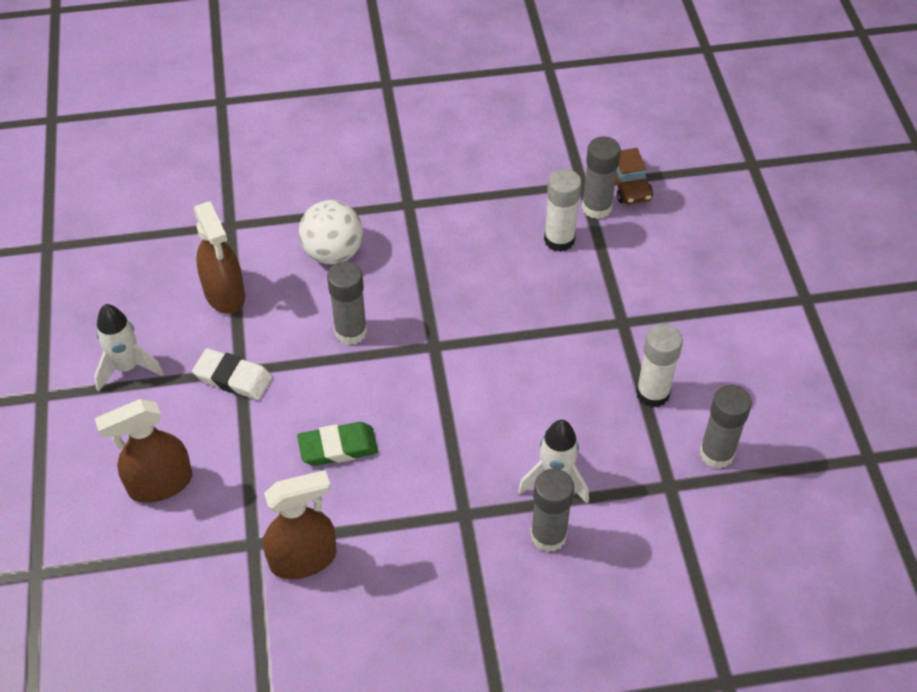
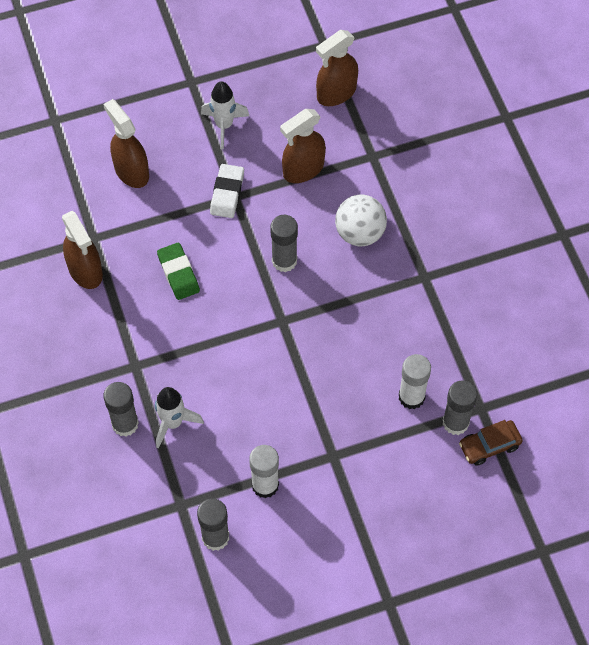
camera: 80 degrees right, 10 degrees up
none -> brown spray bottle [316,30,358,106]

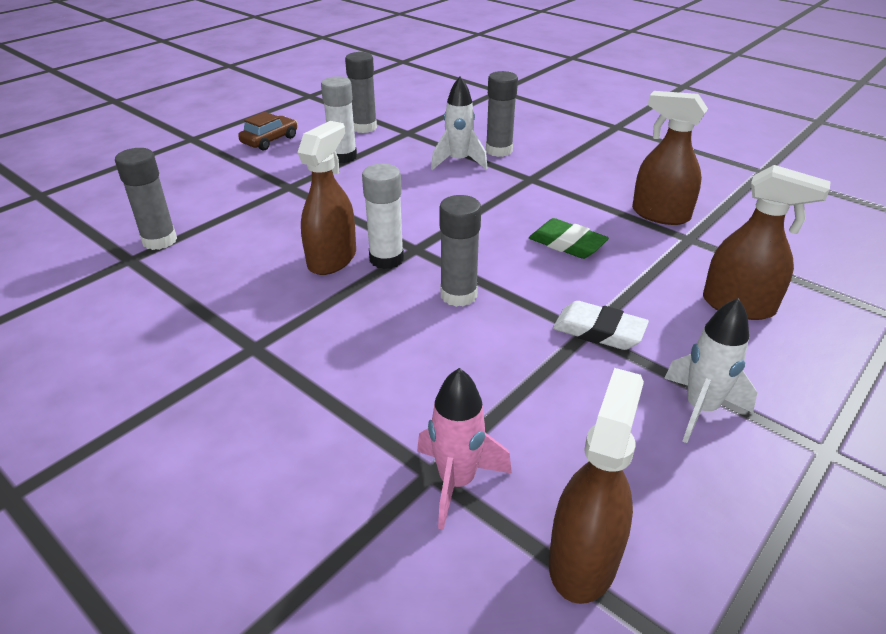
camera: 150 degrees right, 25 degrees down
white eraser [210,164,244,218] -> white eraser turned 45 degrees counterclockwise [553,301,649,350]
brown spray bottle [280,109,326,183] -> brown spray bottle moved to [297,121,356,275]
white ball [335,195,387,246] -> none
white glue stick [399,354,431,409] -> white glue stick moved to [362,164,404,269]
brown car [459,420,523,466] -> brown car moved to [238,112,297,151]
none -> pink rocket [417,368,512,530]

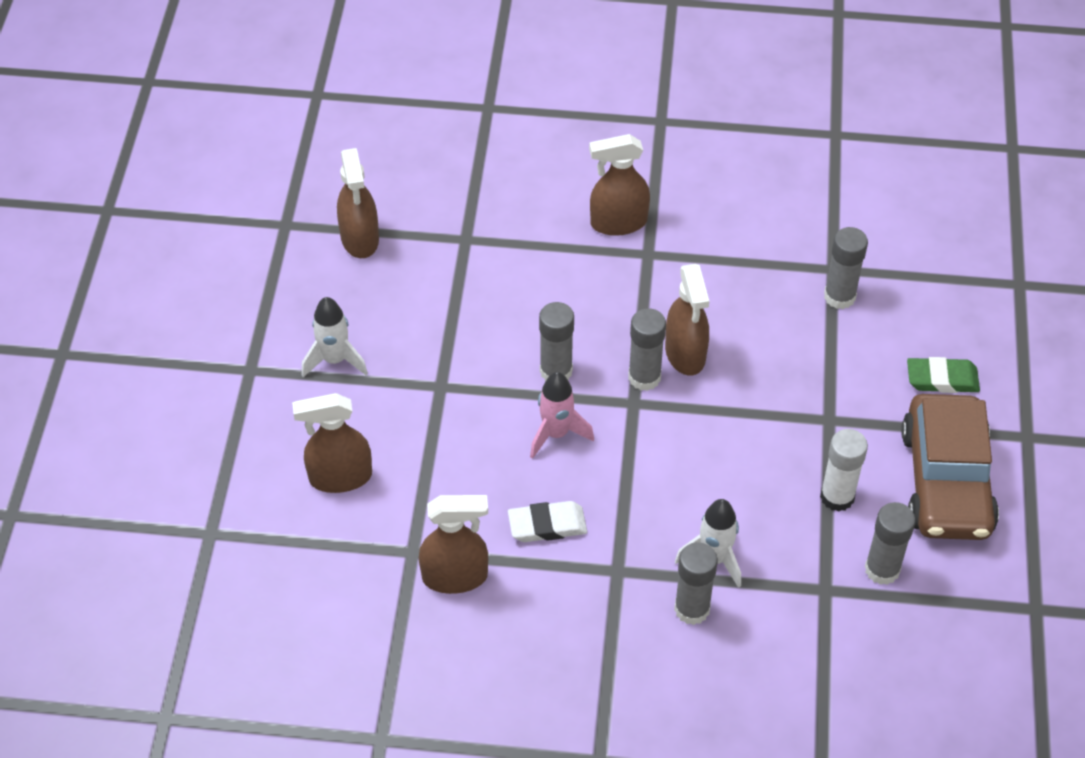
camera: 145 degrees right, 15 degrees up
brown car [238,112,297,151] -> brown car [901,394,999,540], size x2.14
white glue stick [362,164,404,269] -> grey glue stick [628,308,666,391]
pink rocket [417,368,512,530] -> pink rocket moved to [530,372,594,459]
green eraser [529,218,609,259] -> green eraser moved to [907,357,980,393]
white eraser [553,301,649,350] -> white eraser moved to [508,501,587,542]
none -> brown spray bottle [589,134,650,236]

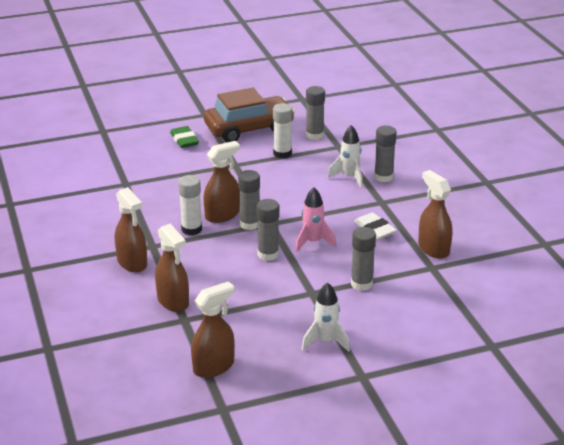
camera: 115 degrees left, 20 degrees down
brown spray bottle [292,393,372,493] -> brown spray bottle moved to [155,224,189,312]
grey glue stick [824,227,868,309] -> grey glue stick moved to [351,227,376,291]
none -> white glue stick [178,175,202,235]

